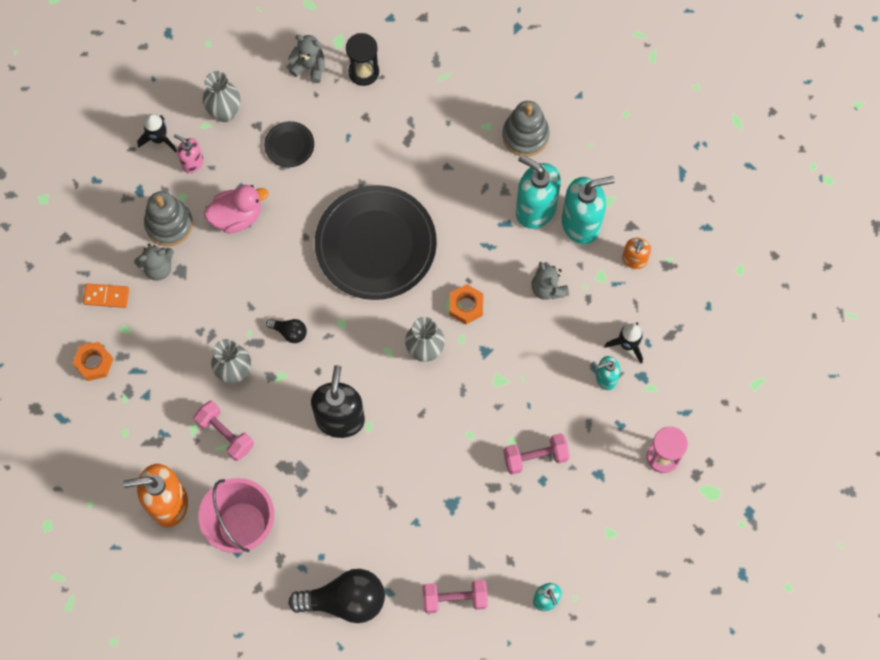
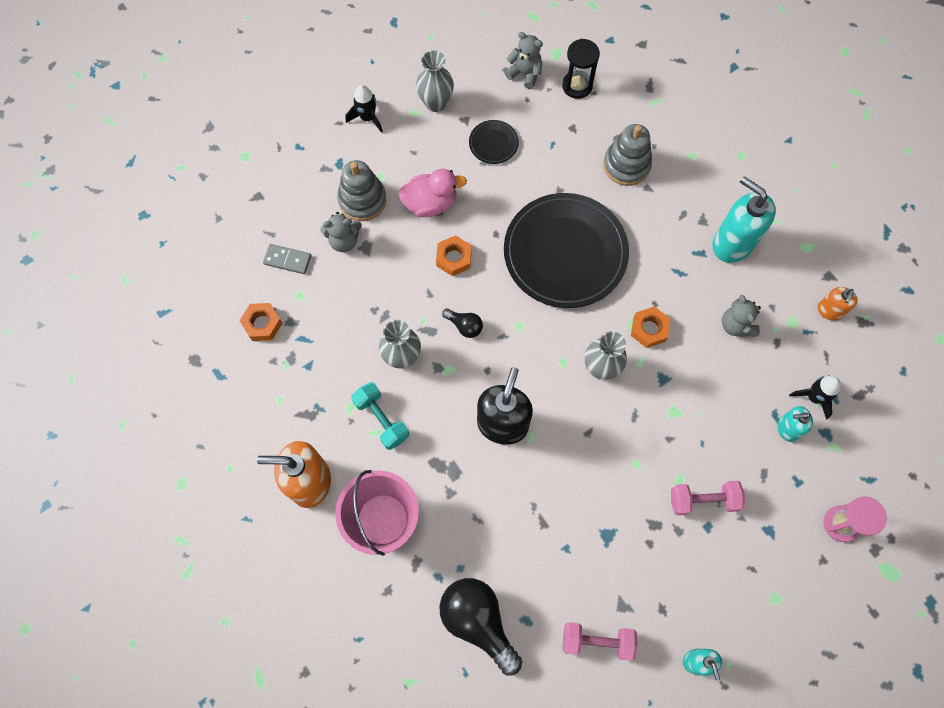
camera: 10 degrees right, 0 degrees up
orange domino [83,283,129,308] -> grey domino [263,244,312,274]
pink soap dispenser [174,134,204,173] -> none
pink dumbbell [194,401,254,461] -> turquoise dumbbell [351,382,409,450]
black light bulb [288,569,385,623] -> black light bulb turned 135 degrees counterclockwise [440,578,522,676]
grey stacking toy [502,101,550,157] -> grey stacking toy moved to [603,124,652,186]
turquoise soap dispenser [562,176,615,244] -> none
none -> orange nut [436,235,472,276]

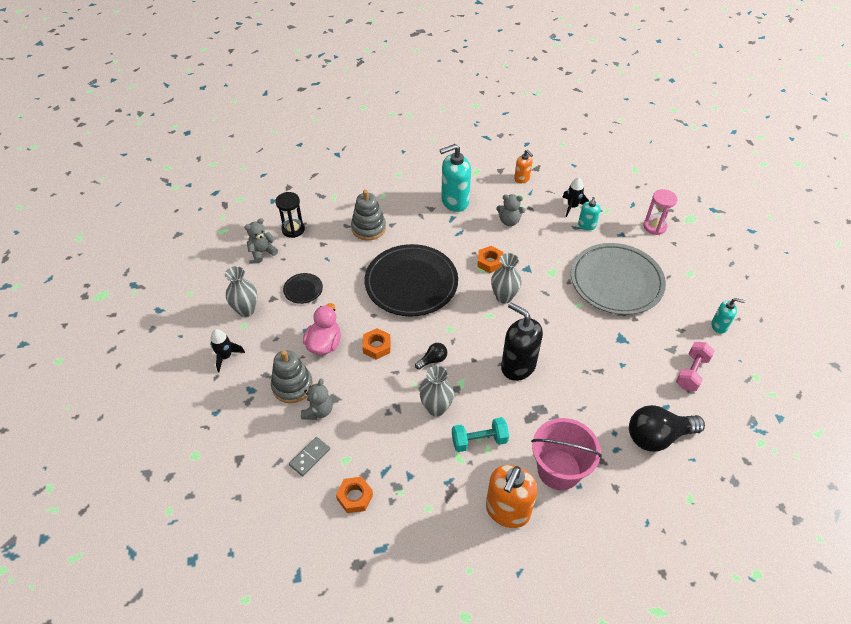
camera: 65 degrees left, 20 degrees down
pink dumbbell [671,481,745,515] -> grey plate [571,243,666,315]

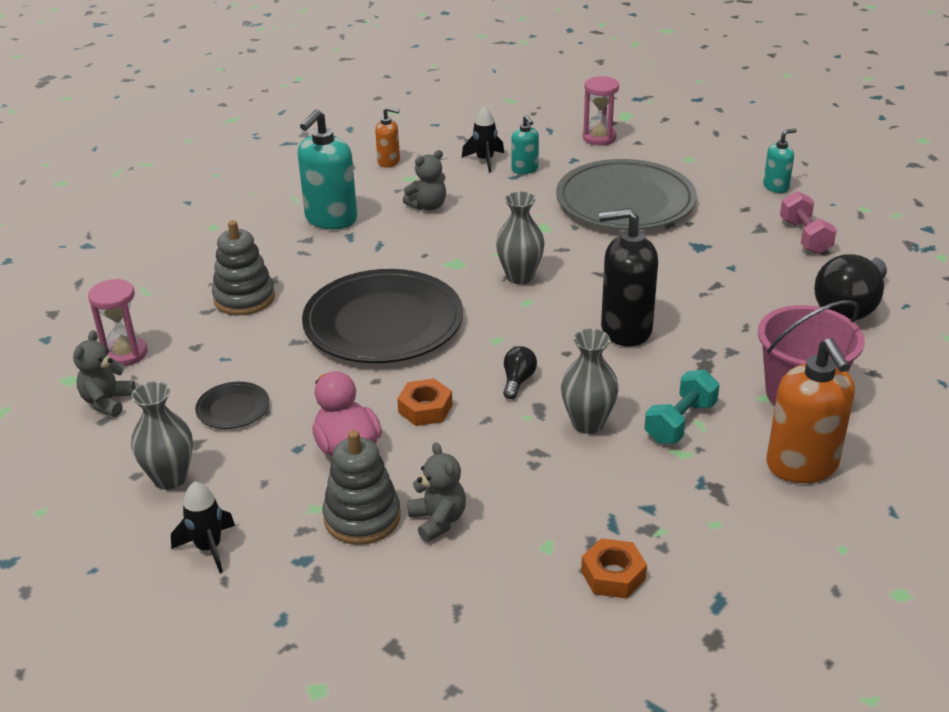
camera: 40 degrees left, 15 degrees down
black hourglass [275,192,305,238] -> pink hourglass [88,279,147,366]
grey domino [289,437,330,476] -> none
orange nut [477,246,503,273] -> none

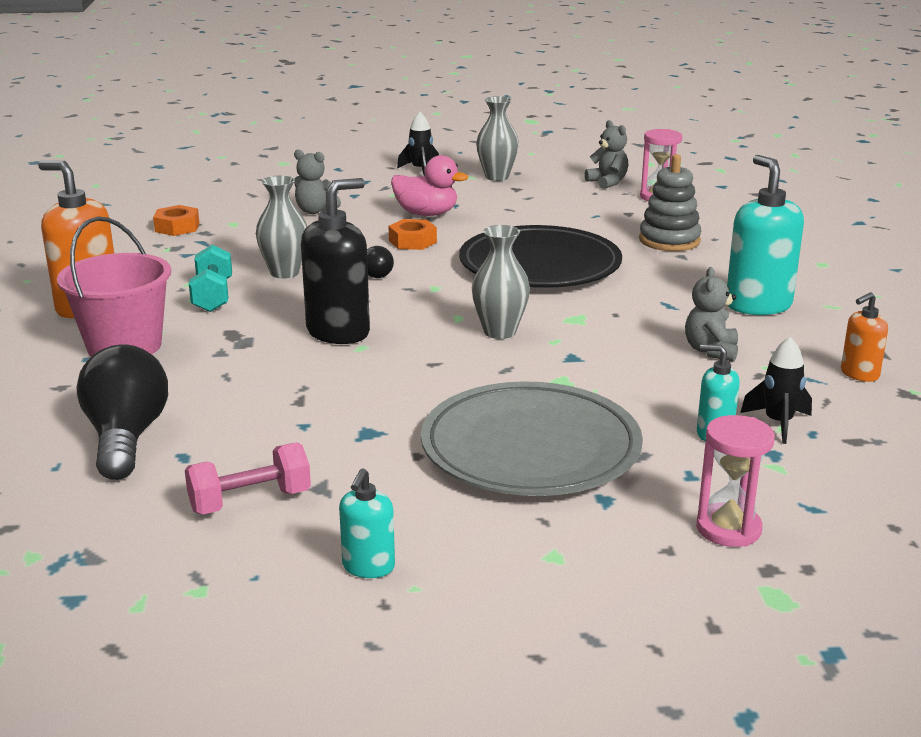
camera: 135 degrees right, 10 degrees down
black plate [195,382,270,429] -> none
grey stacking toy [323,430,400,545] -> none
pink dumbbell [780,191,837,254] -> pink dumbbell turned 60 degrees counterclockwise [185,442,311,515]

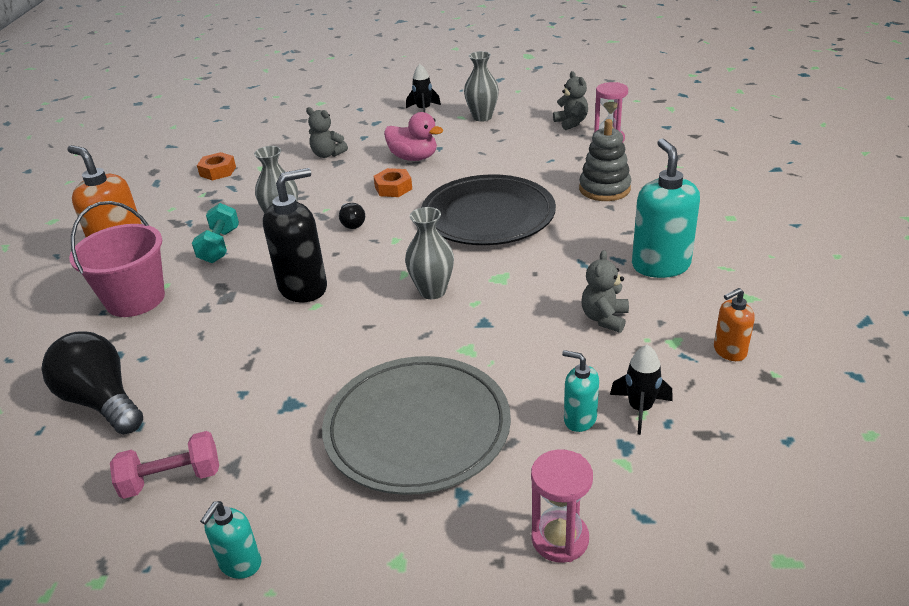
camera: 10 degrees right, 10 degrees up
black light bulb [76,344,168,480] -> black light bulb turned 45 degrees counterclockwise [41,331,143,434]

